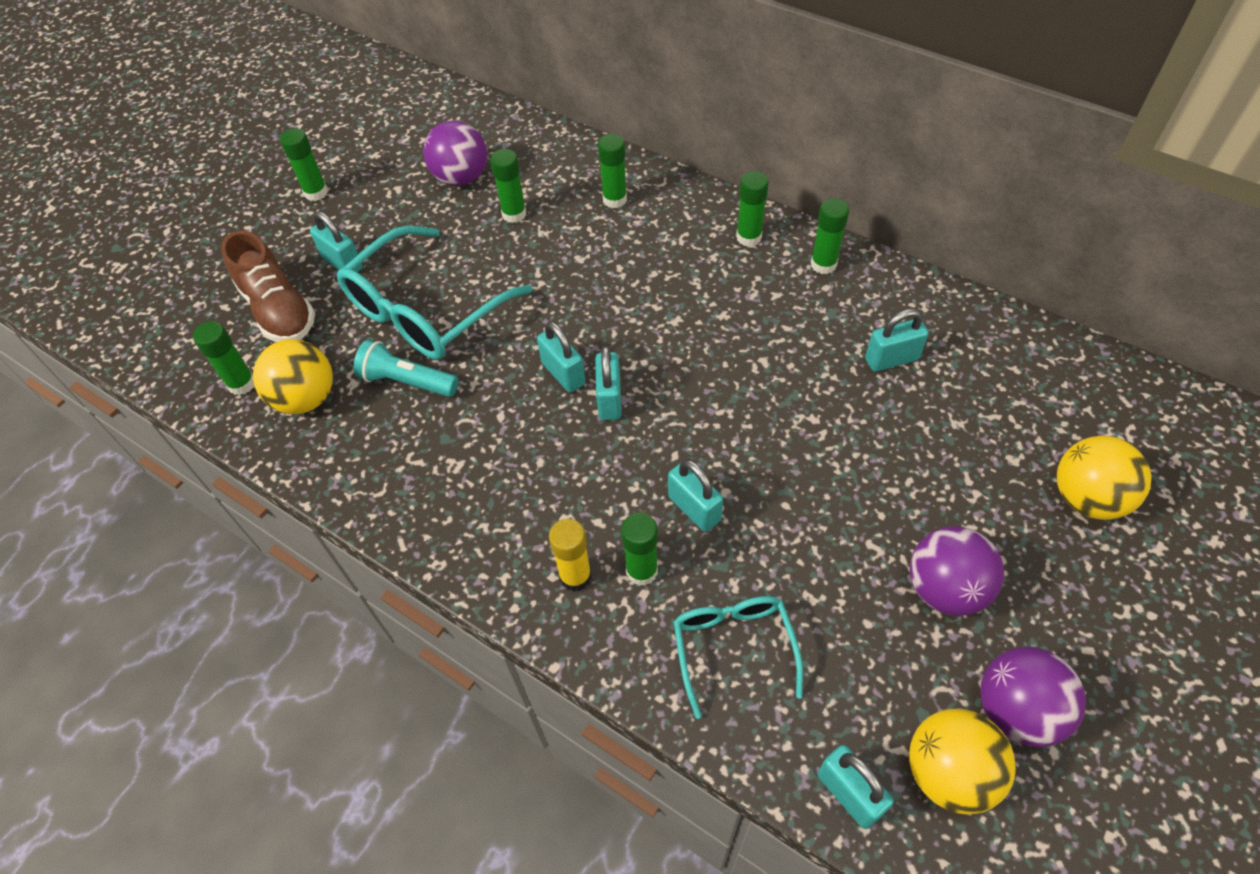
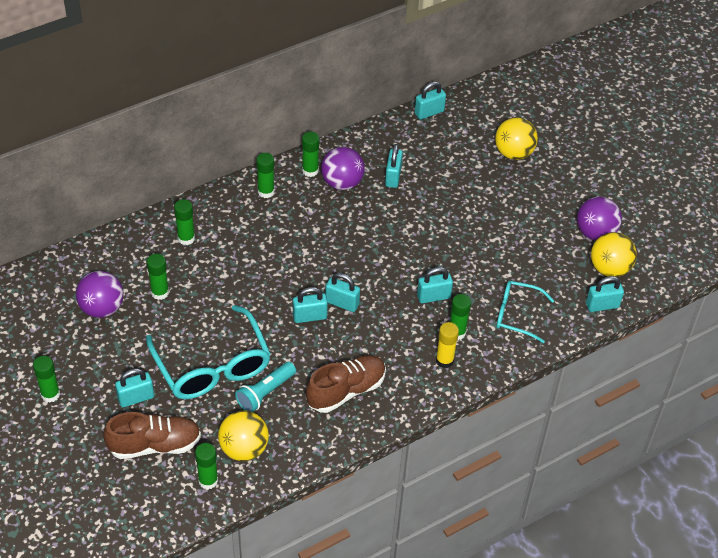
camera: 70 degrees left, 5 degrees down
purple ball [910,526,1004,616] -> purple ball moved to [321,147,365,190]
none -> brown shoe [306,355,386,413]
none -> turquoise padlock [415,81,446,120]

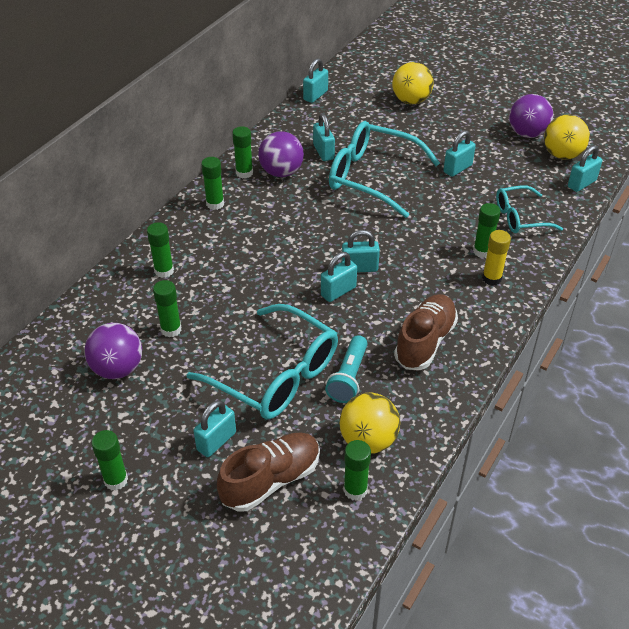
camera: 25 degrees left, 5 degrees down
turquoise padlock [417,267,453,304] -> turquoise padlock moved to [443,130,476,177]
none -> turquoise glasses [329,121,440,218]

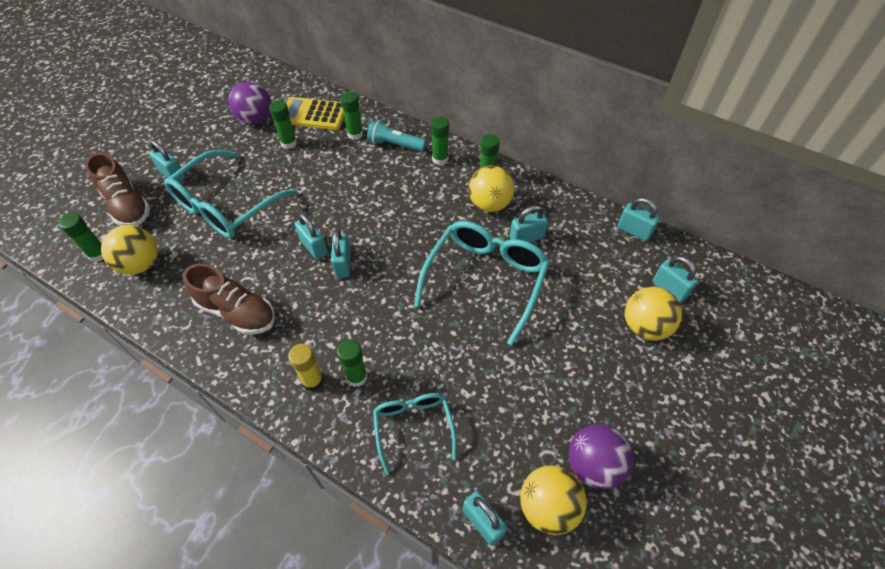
camera: 90 degrees right, 10 degrees up
green glue stick [91,430,128,490] -> none
purple ball [258,131,304,177] -> yellow ball [468,165,515,212]
turquoise flashlight [325,335,367,403] -> turquoise flashlight moved to [367,119,426,152]
turquoise padlock [443,130,476,177] -> turquoise padlock moved to [652,256,698,302]
none -> yellow calculator [286,97,344,130]

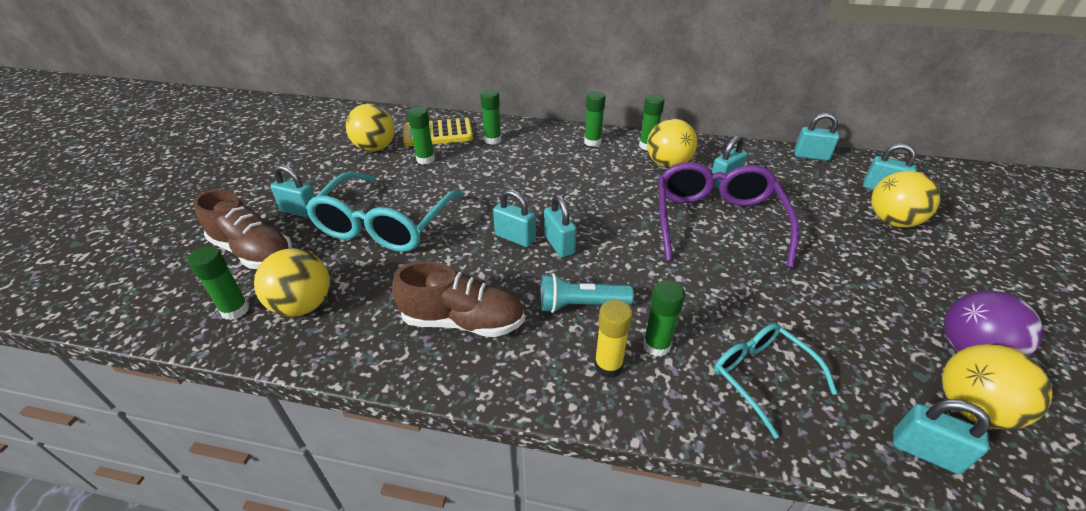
camera: 20 degrees left, 15 degrees down
purple ball [228,82,271,125] -> yellow ball [346,104,395,152]
turquoise flashlight [367,119,426,152] -> turquoise flashlight moved to [541,273,634,313]
turquoise glasses [414,221,550,346] -> purple glasses [658,162,799,268]

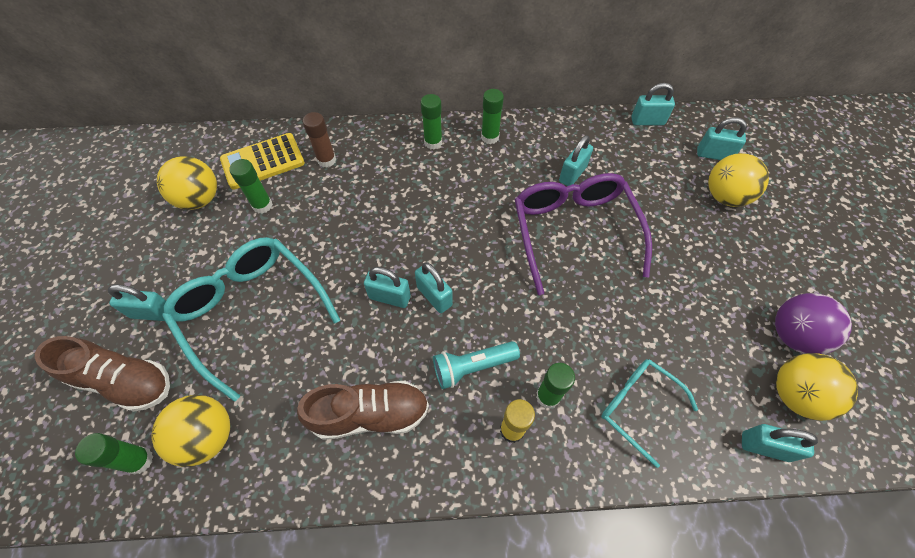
camera: 15 degrees left, 20 degrees up
turquoise glasses [306,172,464,252] -> turquoise glasses turned 135 degrees clockwise [162,237,340,402]
green glue stick [480,89,501,145] -> brown glue stick [303,112,336,168]
yellow ball [647,118,697,168] -> none

